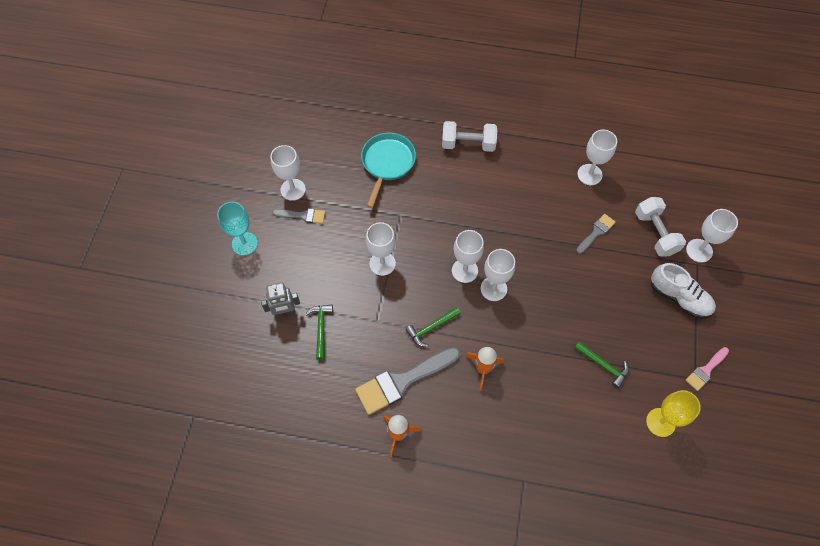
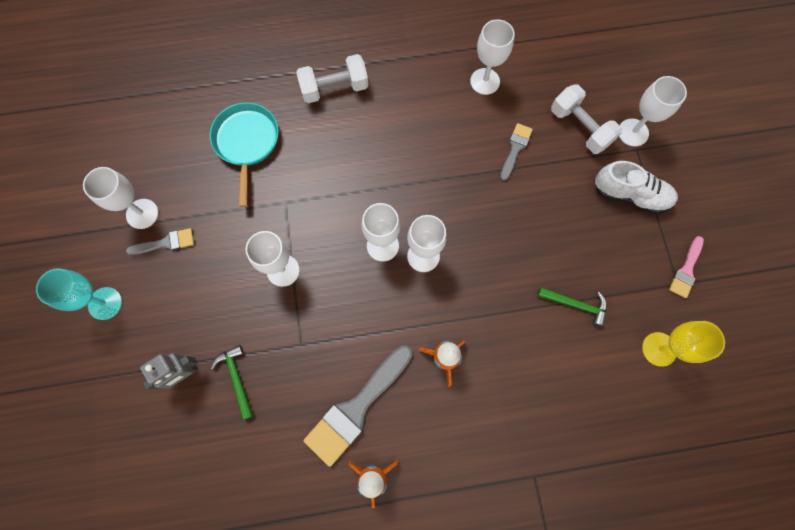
camera: 20 degrees left, 10 degrees up
green hammer [405,307,461,347] -> none

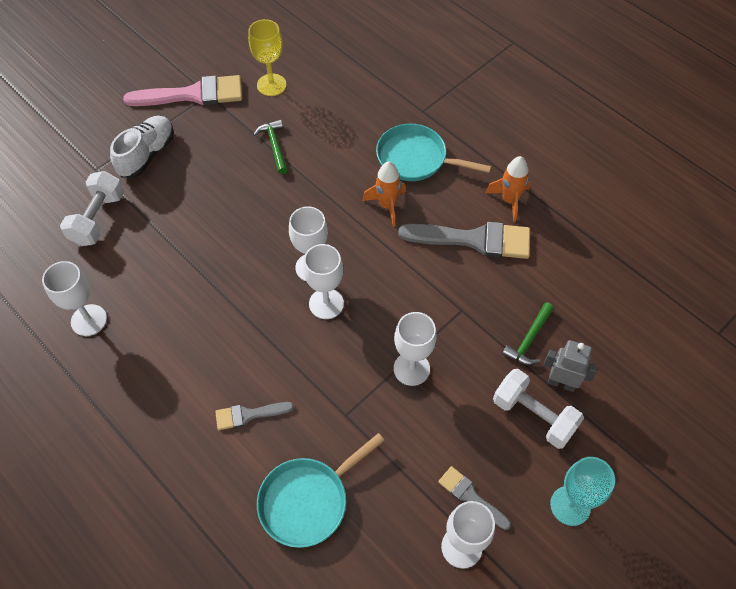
camera: 125 degrees left, 15 degrees down
white dumbbell [296,54,368,103] -> white dumbbell moved to [493,369,584,449]
grey brush [500,123,533,181] -> grey brush moved to [215,402,294,430]
white shoe [594,161,678,214] -> white shoe turned 45 degrees clockwise [110,116,174,178]
white goblet [619,76,687,147] -> none
pink brush [669,236,704,298] -> pink brush [123,75,242,106], size x1.91
none -> turquoise pan [376,124,492,181]

